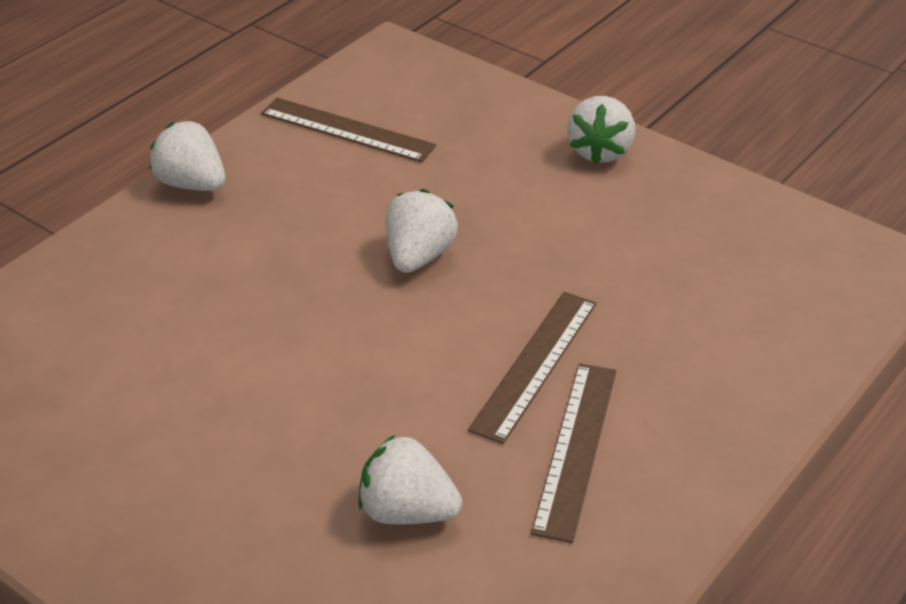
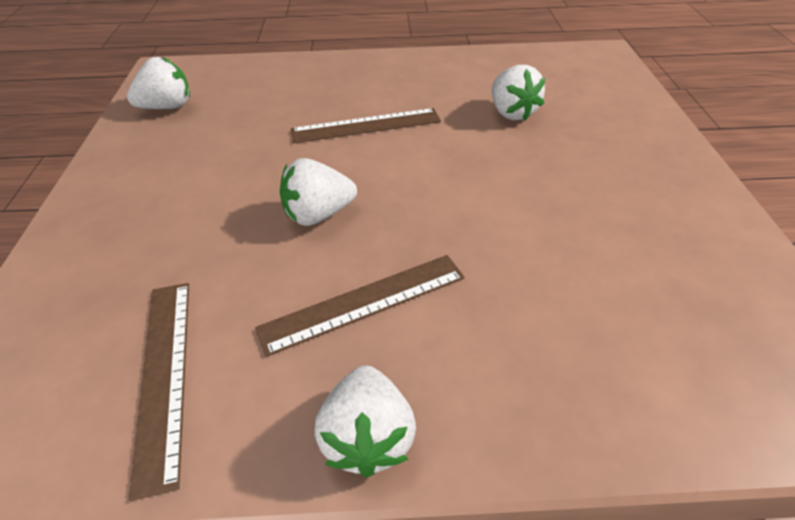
camera: 130 degrees left, 5 degrees up
brown ruler [531,363,616,543] -> brown ruler moved to [255,255,465,357]
white strawberry [567,96,635,164] -> white strawberry moved to [127,57,190,109]

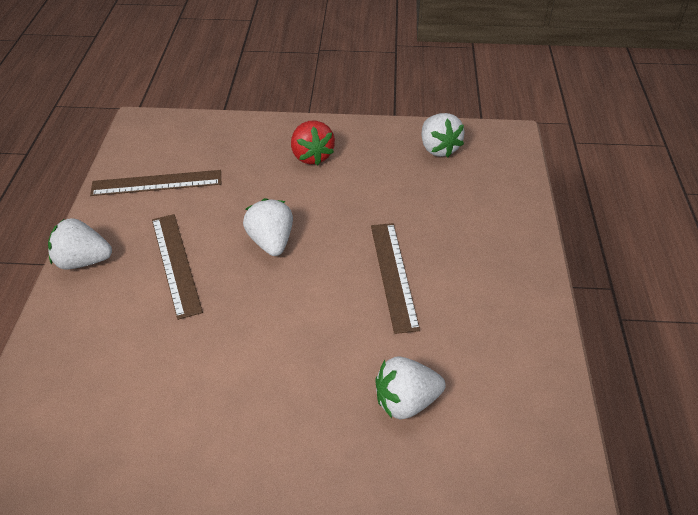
camera: 95 degrees right, 0 degrees up
none -> red strawberry [291,120,335,165]

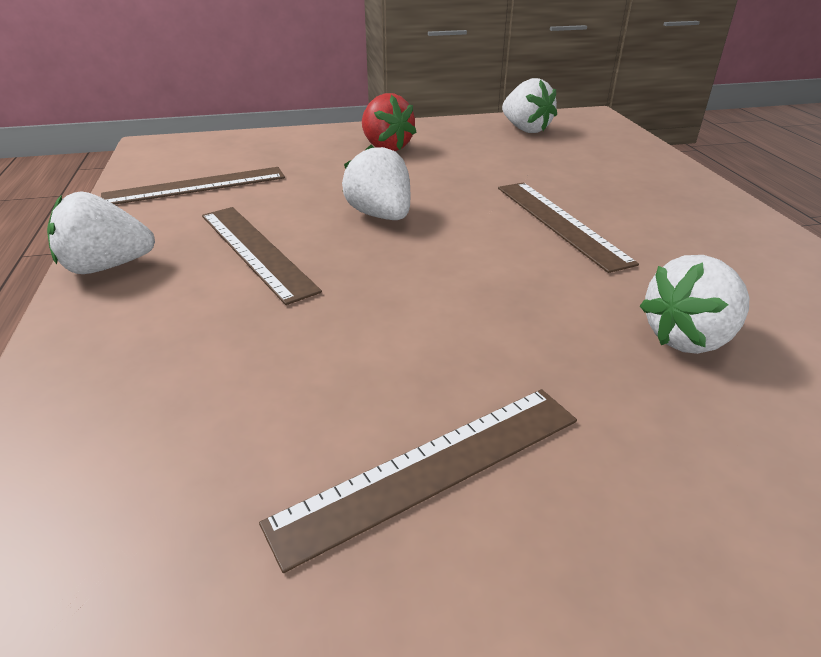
camera: 15 degrees left, 10 degrees down
none -> brown ruler [259,389,577,573]

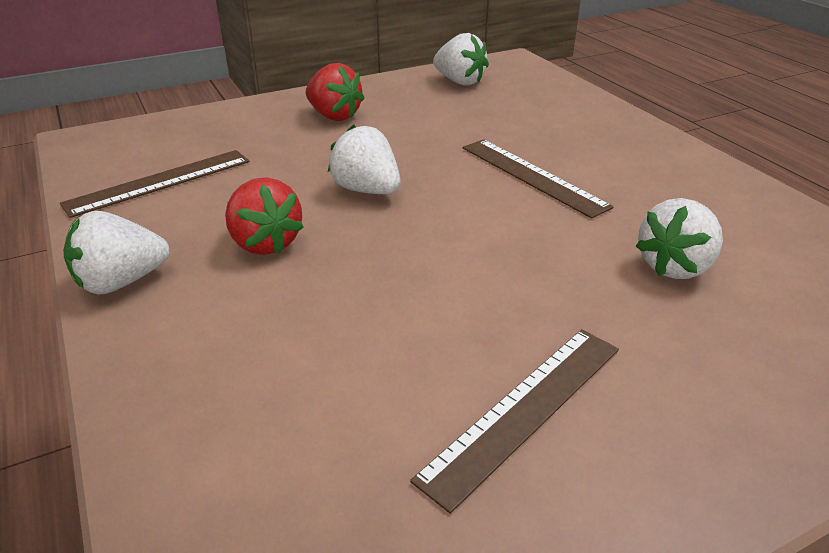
camera: 15 degrees left, 0 degrees up
brown ruler [202,207,322,305] -> red strawberry [225,177,304,255]

